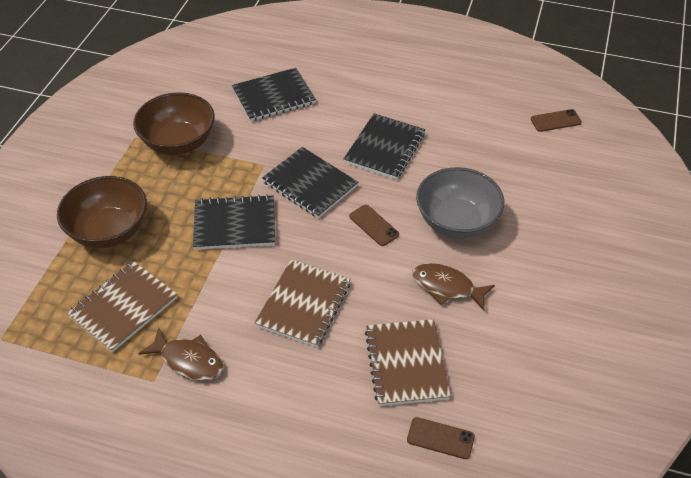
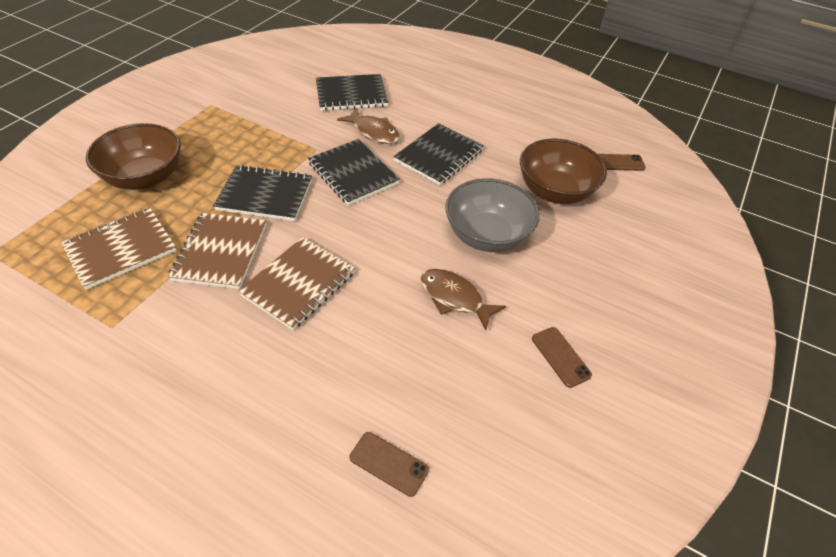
camera: 10 degrees right, 0 degrees up
brown bowl [133,92,215,155] -> brown bowl moved to [520,139,607,204]
brown fish [138,328,224,381] -> brown fish moved to [337,108,400,144]
brown phone [349,205,399,246] -> brown phone moved to [532,327,592,388]
brown notebook [365,319,451,406] -> brown notebook moved to [168,213,266,289]

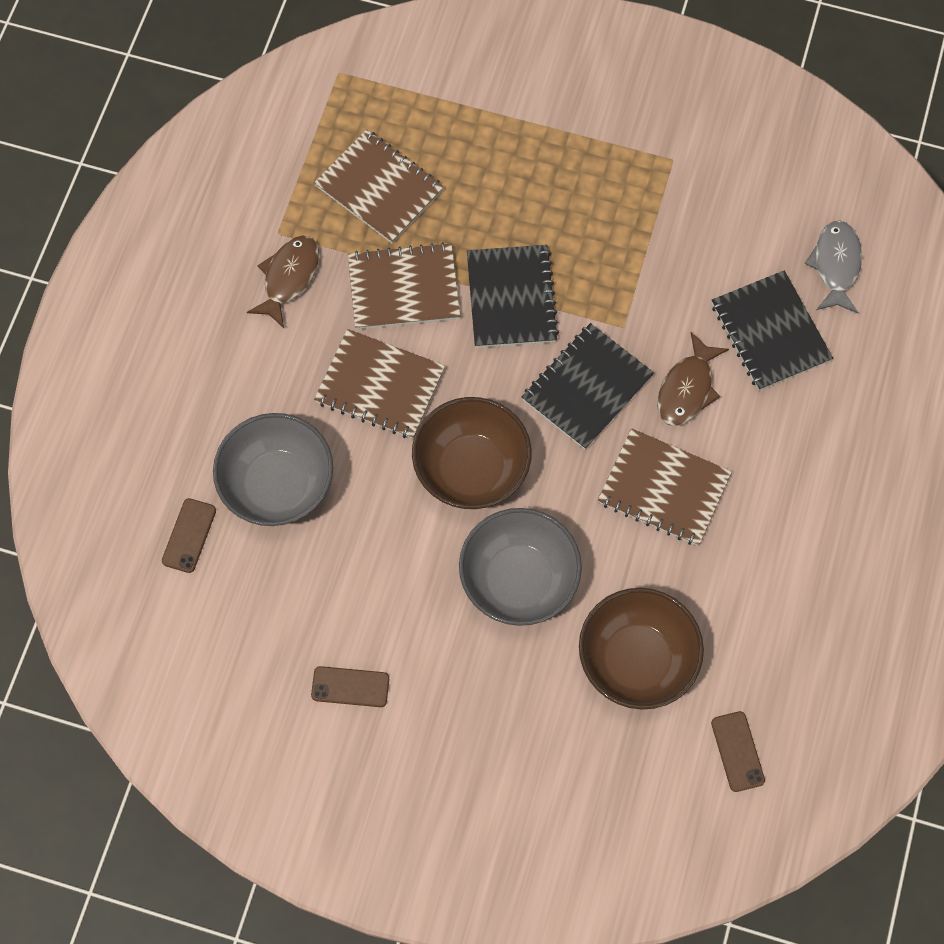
camera: 80 degrees right, 20 degrees up
brown bowl [86,123,181,190] -> brown bowl moved to [412,397,532,509]
black notebook [394,123,484,185] -> brown notebook [598,428,732,546]
brown fish [420,269,506,330] -> brown fish moved to [247,236,319,328]
brown phone [532,327,592,388] -> brown phone turned 45 degrees clockwise [311,666,389,707]
none -> grey bowl [213,413,333,526]
none -> grey fish [805,220,862,313]

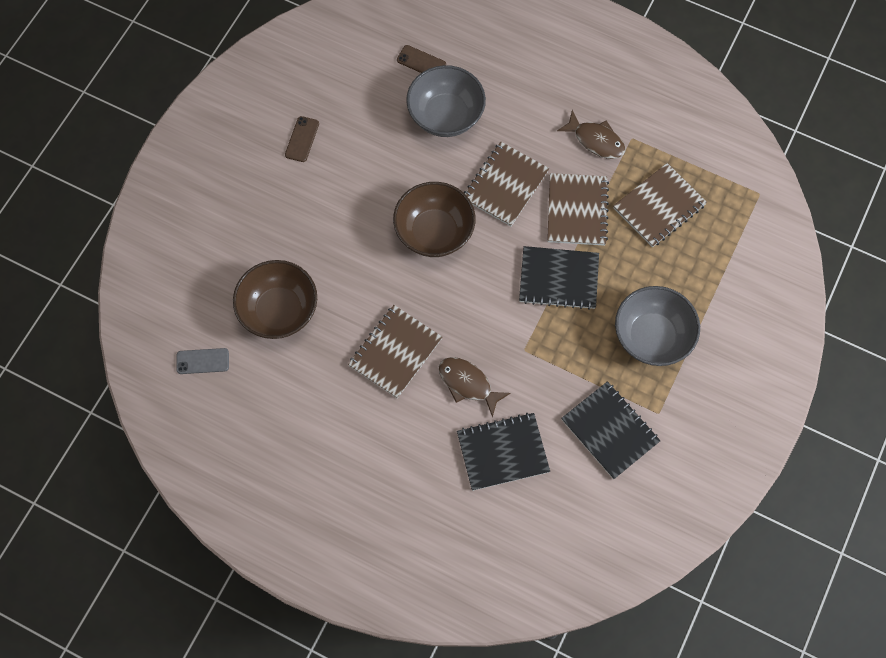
camera: 100 degrees right, 0 degrees up
grey bowl [459,508,582,626] -> grey bowl moved to [615,286,700,366]
black notebook [522,323,654,450] -> black notebook moved to [561,381,660,479]
brown phone [711,711,765,792] -> grey phone [176,348,229,374]
grey fish [805,220,862,313] -> none

